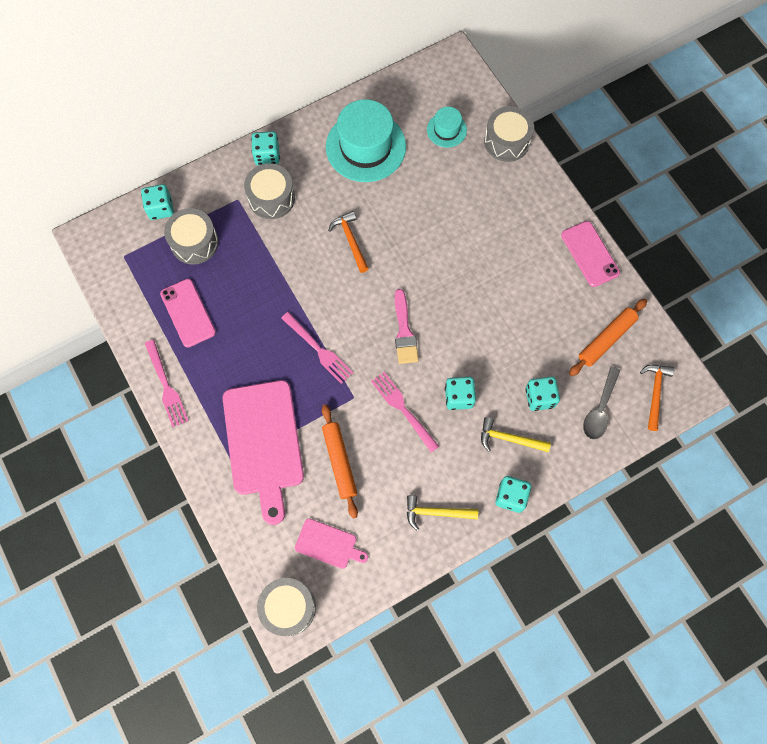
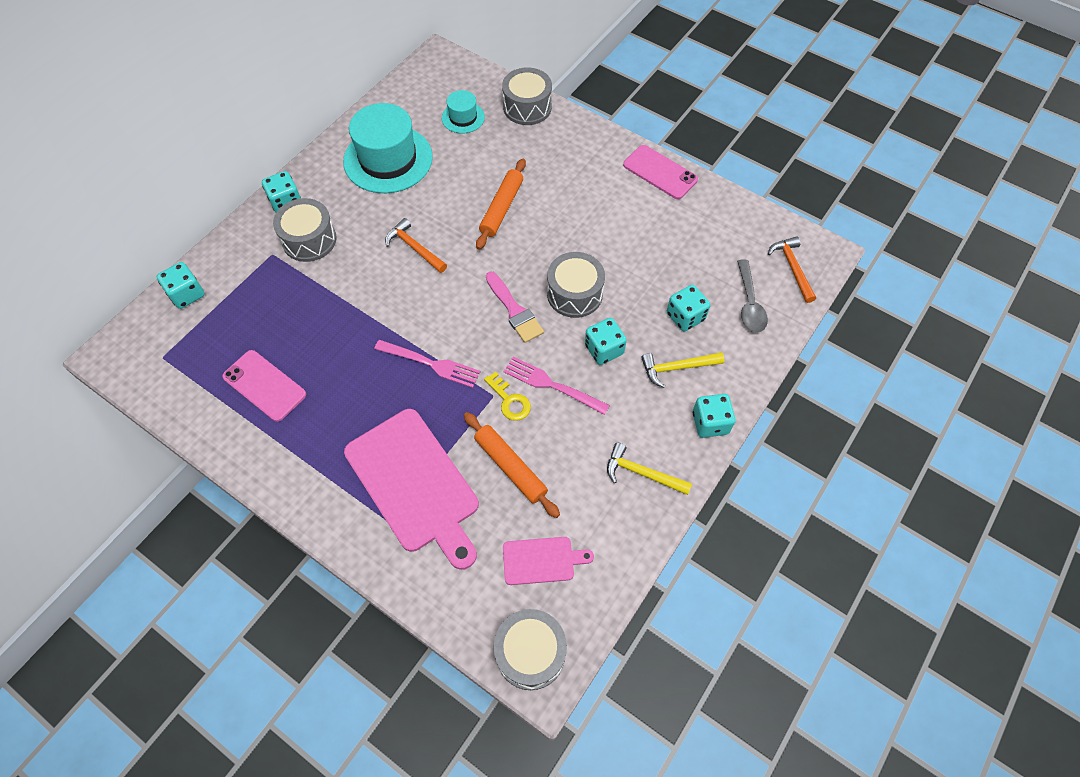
camera: 25 degrees left, 10 degrees down
pink fork [145,340,189,427] -> none
grey drum [164,208,219,265] -> grey drum moved to [547,252,605,318]
yellow hammer [407,495,478,531] -> yellow hammer turned 45 degrees clockwise [607,442,692,495]
orange rolling pin [569,299,647,376] -> orange rolling pin moved to [476,159,526,250]
none -> yellow key [484,371,531,421]

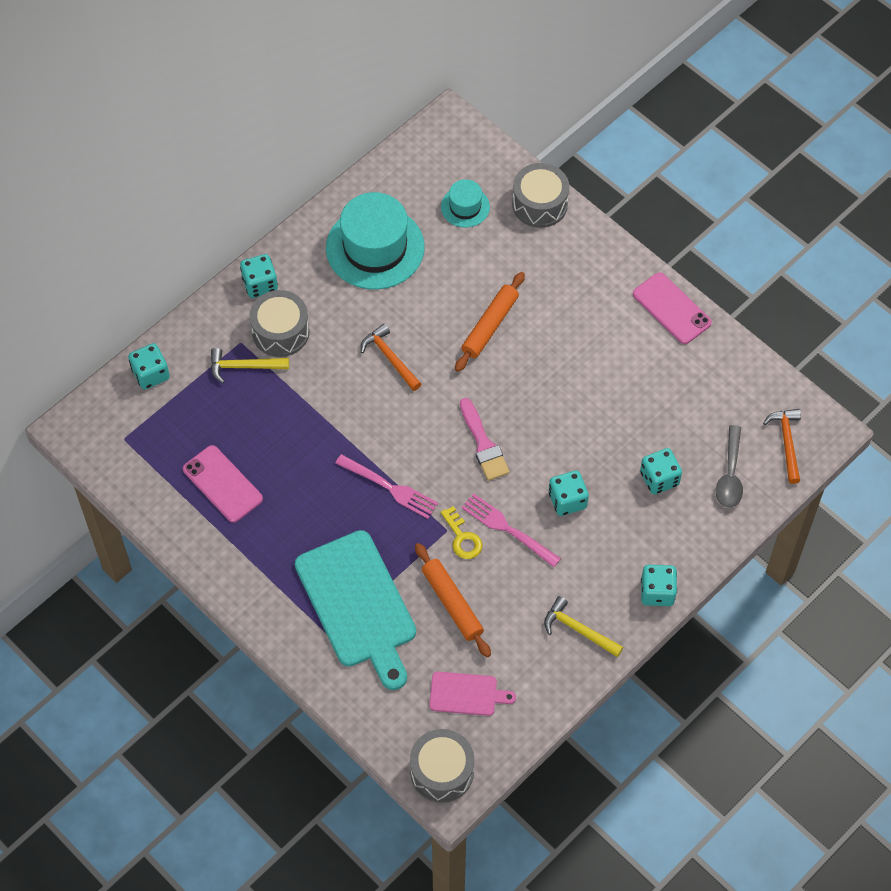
camera: 10 degrees right, 0 degrees up
pink cutting board [344,409,479,570] -> turquoise cutting board [295,530,416,690]
grey drum [547,252,605,318] -> none
yellow hammer [641,352,724,388] -> yellow hammer moved to [211,348,289,383]

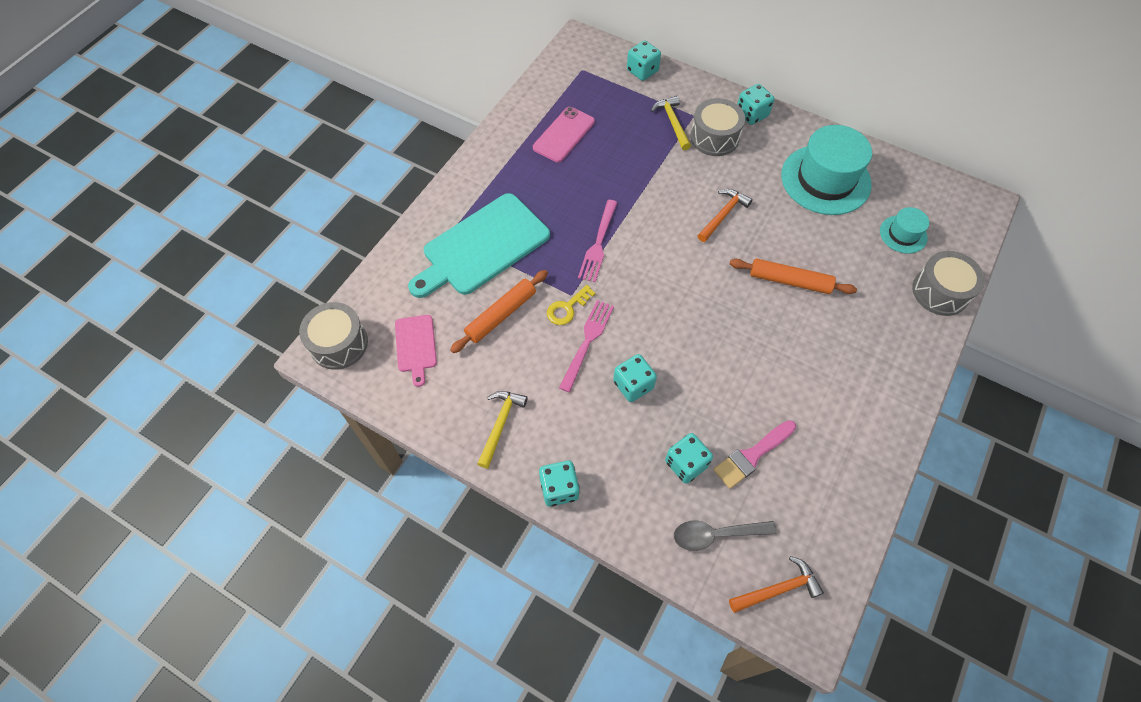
camera: 75 degrees right, 0 degrees up
pink brush [460,398,510,481] -> pink brush moved to [713,420,796,489]
pink phone [633,272,712,344] -> none

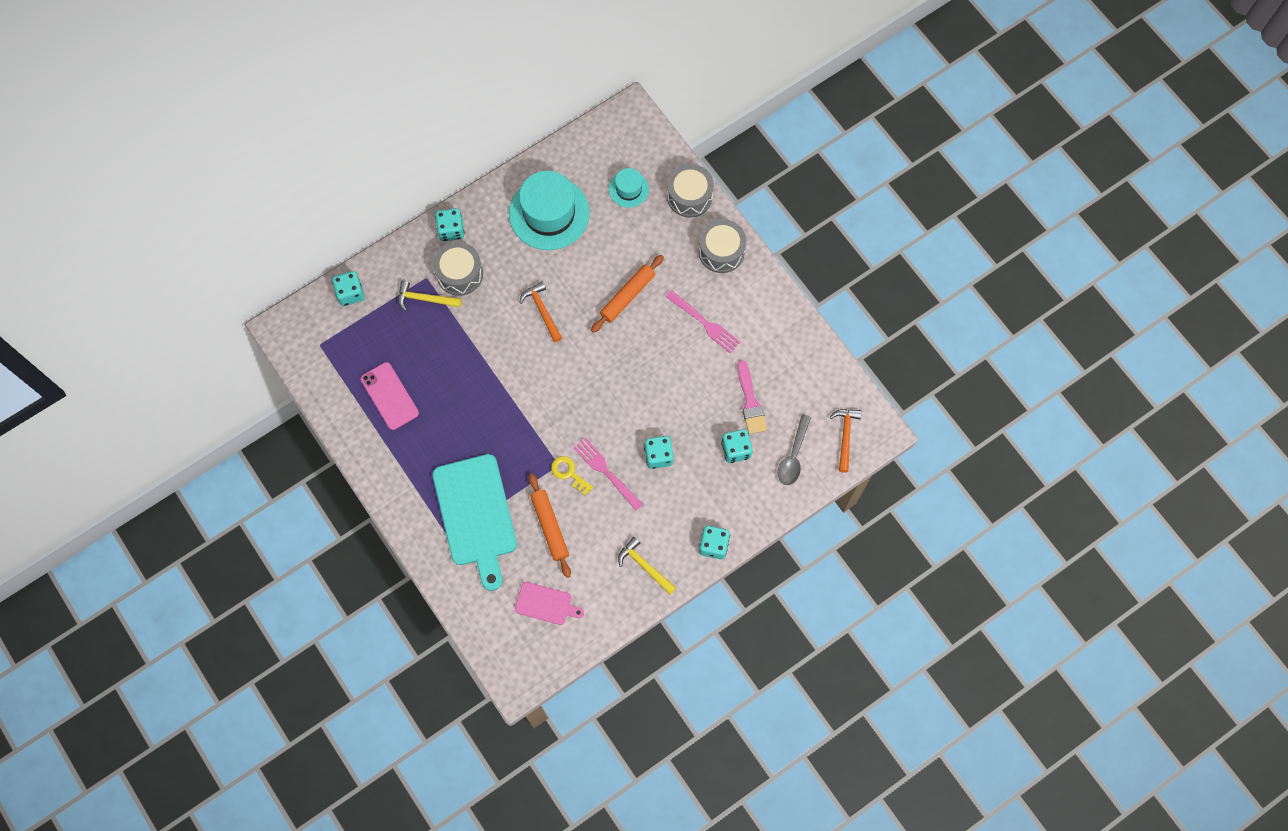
camera: 65 degrees left, 10 degrees up
grey drum [299,302,368,370] -> grey drum moved to [699,219,746,273]
yellow key [547,285,596,325] -> yellow key turned 150 degrees clockwise [551,456,593,495]
pink fork [578,200,618,282] -> pink fork moved to [666,290,740,353]

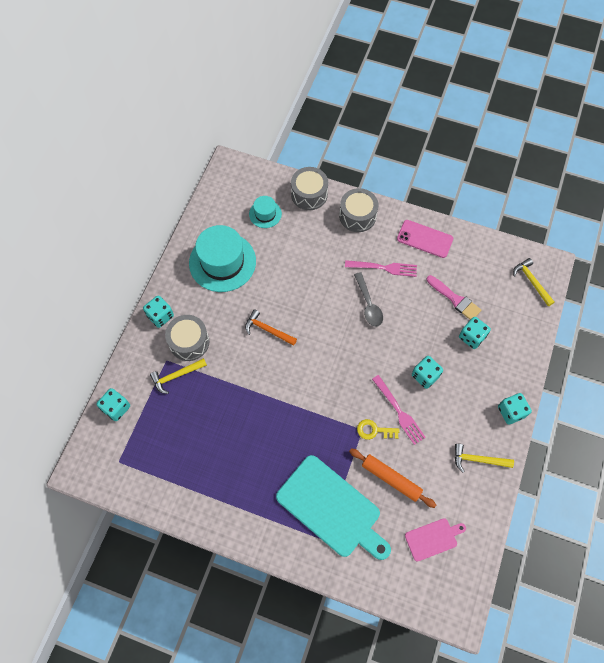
camera: 35 degrees left, 5 degrees down
pink phone [360,362,419,430] -> pink phone moved to [397,220,453,258]
pink fork [573,438,643,511] -> pink fork turned 135 degrees counterclockwise [372,375,426,445]
orange rolling pin [591,255,664,333] -> none
grey spoon [778,414,811,485] -> grey spoon moved to [354,272,383,327]
orange hammer [830,409,862,473] -> yellow hammer [513,258,555,306]

